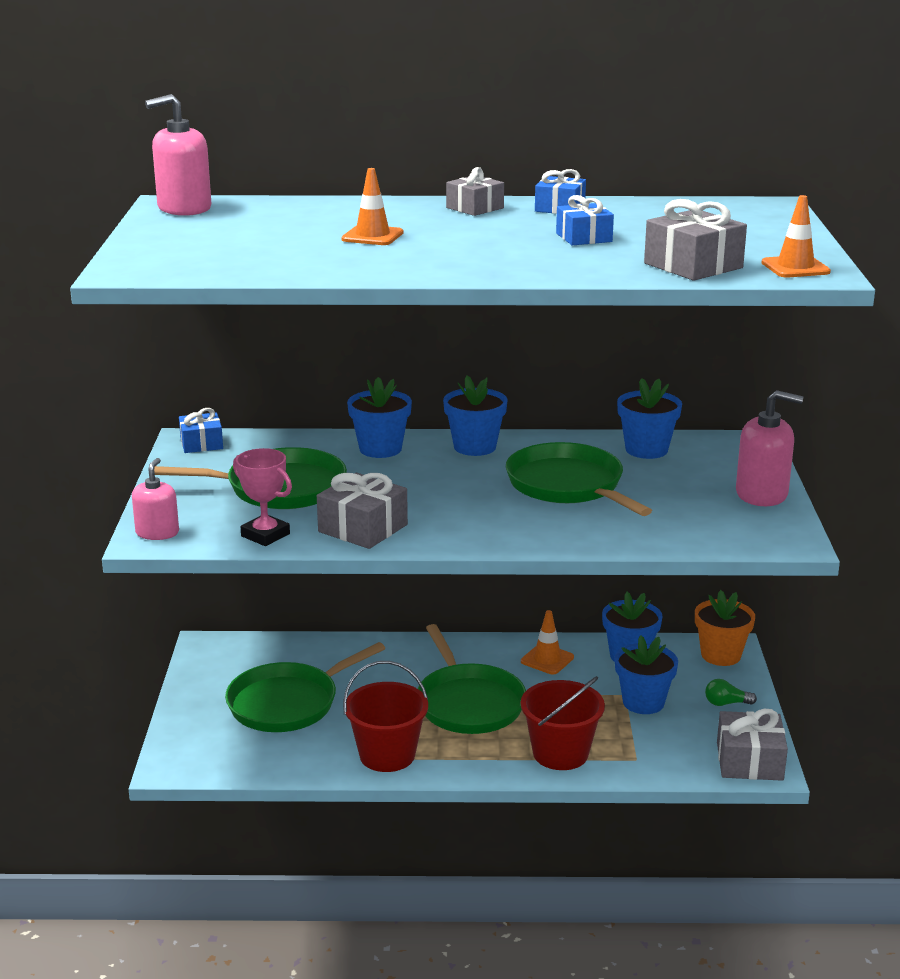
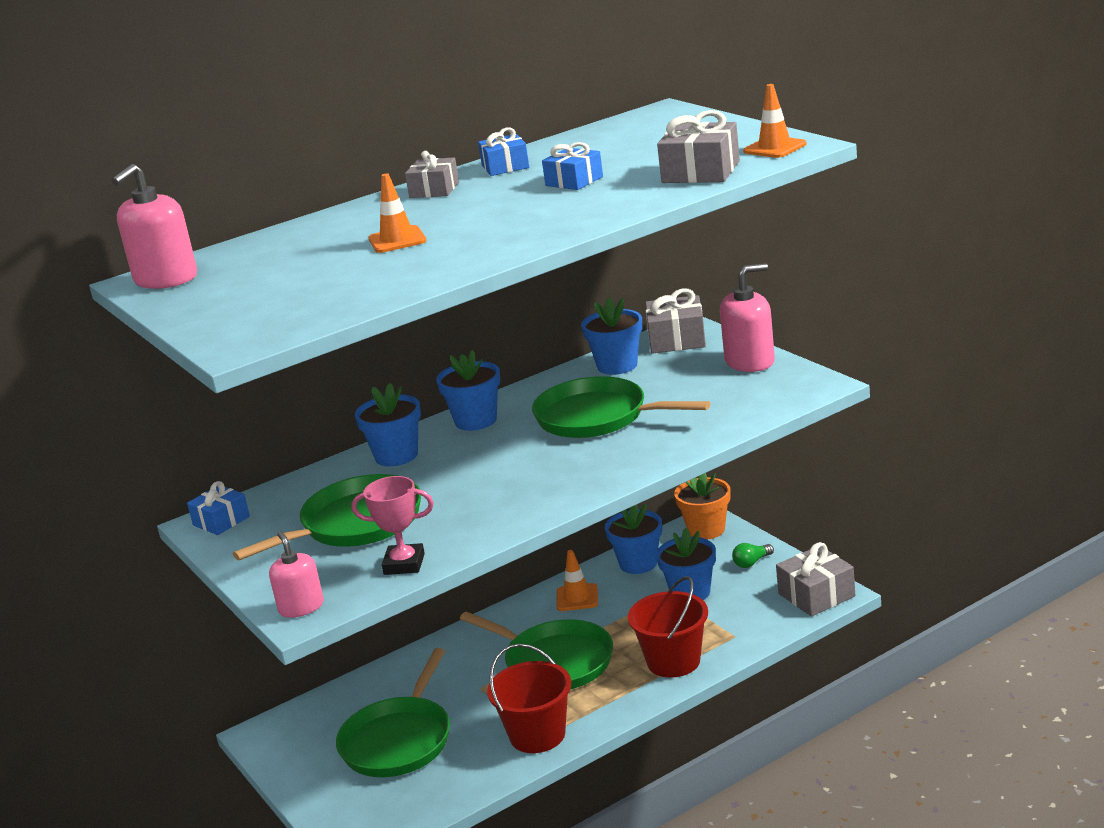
camera: 30 degrees left, 0 degrees up
grey gift [317,473,408,549] -> grey gift moved to [645,289,706,354]

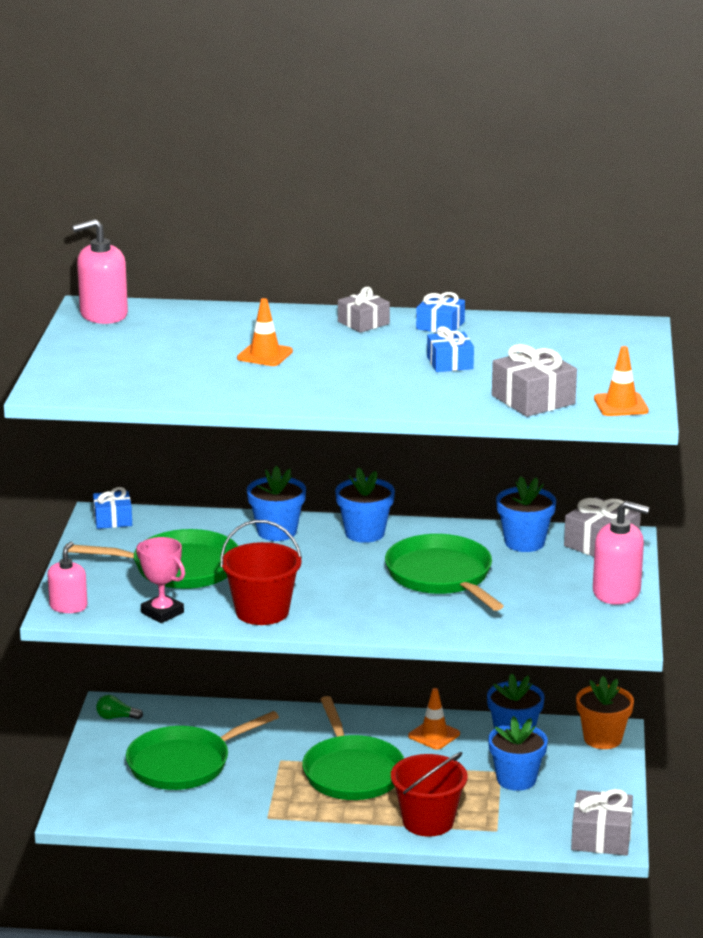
camera: 35 degrees right, 0 degrees up
red bucket [487,643,571,753] -> red bucket moved to [220,520,302,625]
green light bulb [732,543,774,568] -> green light bulb moved to [96,695,143,719]

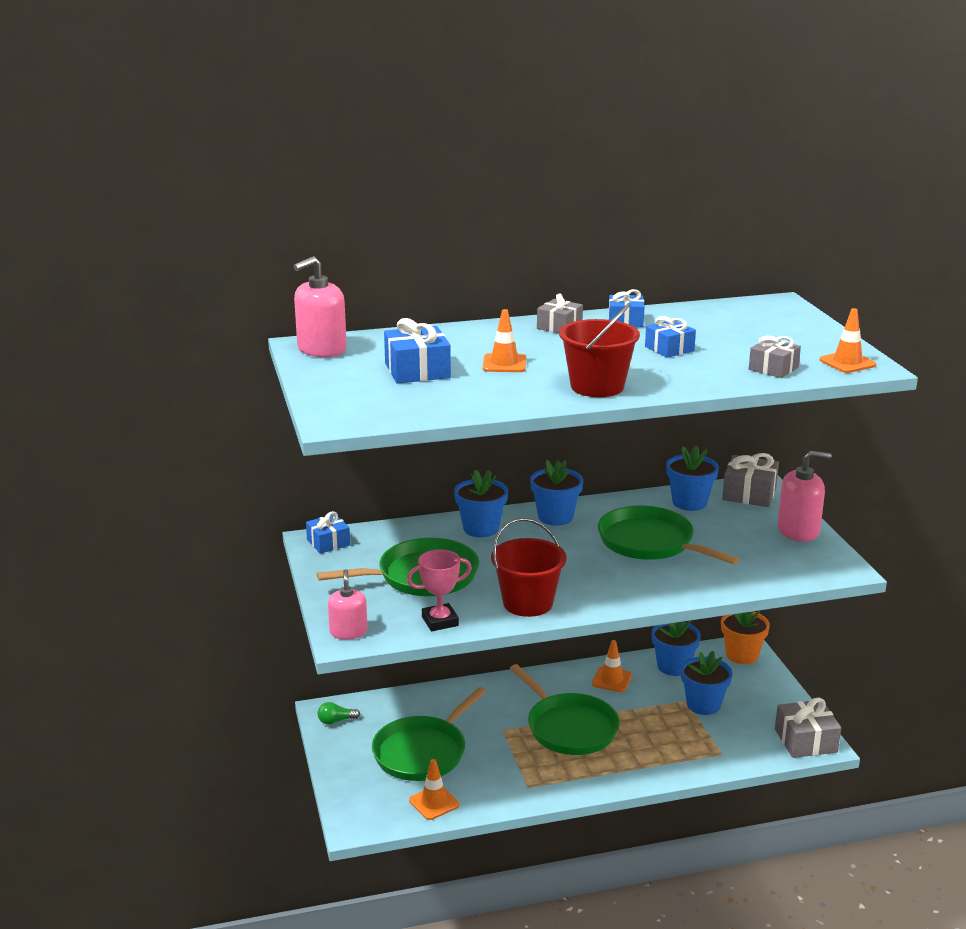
camera: 20 degrees left, 0 degrees up
pink trophy [136,537,185,623] -> pink trophy turned 45 degrees counterclockwise [407,549,472,631]
red bucket [391,752,467,837] -> red bucket moved to [559,303,640,397]
grey gift [492,344,577,417] -> grey gift [749,336,801,378], size x0.66
none -> blue gift [384,318,451,384]
none -> orange traffic cone [409,759,459,820]

